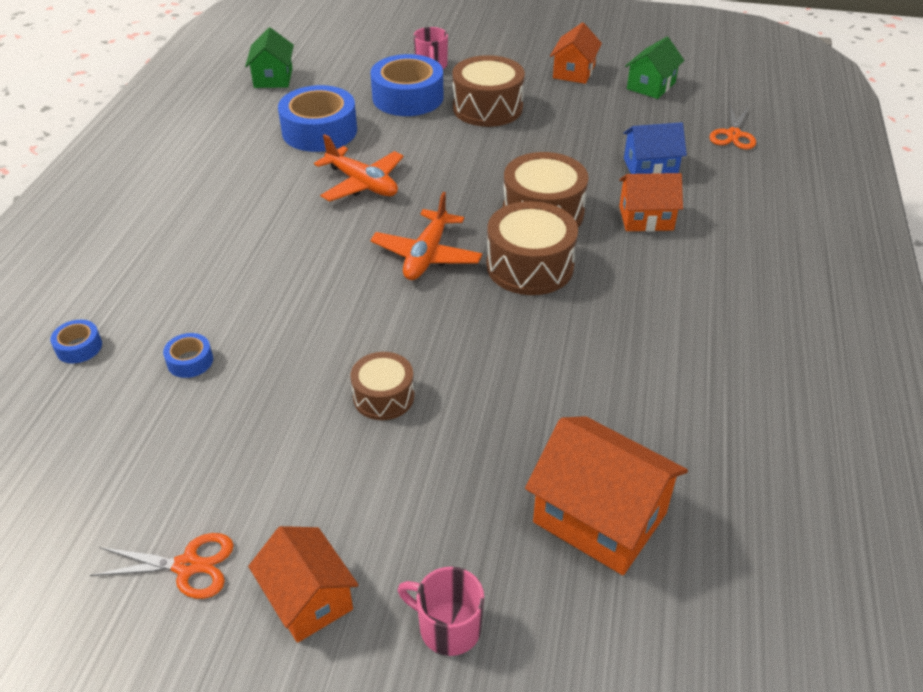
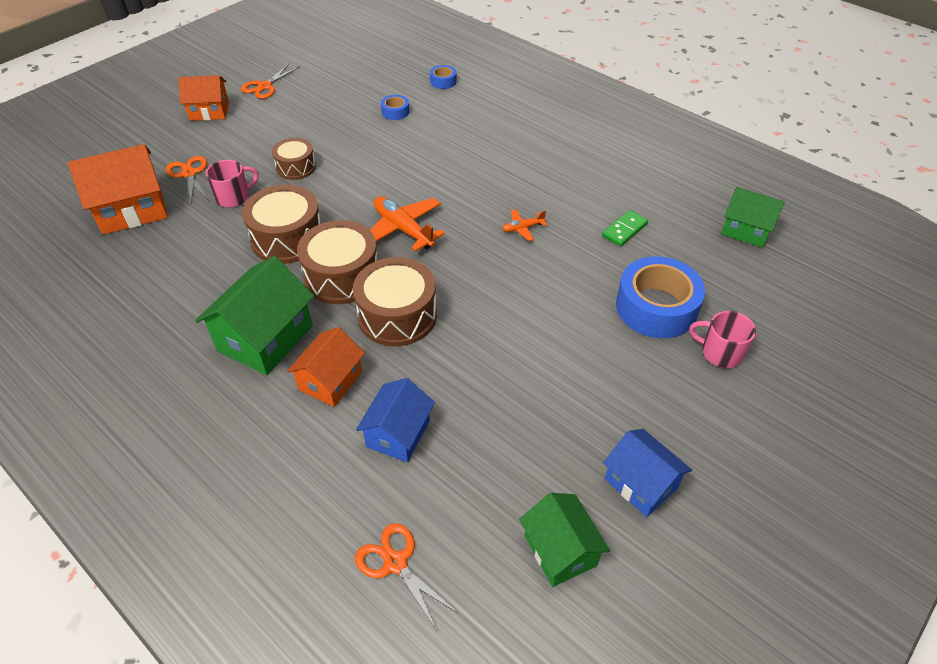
camera: 120 degrees right, 5 degrees up
blue tape [278,85,357,152] -> green domino [602,210,648,247]
orange plane [314,134,404,201] -> orange plane [502,209,547,241], size x0.51
pink mug [398,567,484,656] -> pink mug moved to [206,160,259,207]
brown drum [452,55,525,127] -> brown drum moved to [242,185,321,264]
orange house [550,22,602,84] -> blue house [603,429,692,517]
none -> orange scissors [166,156,208,203]
none -> green house [195,256,314,375]

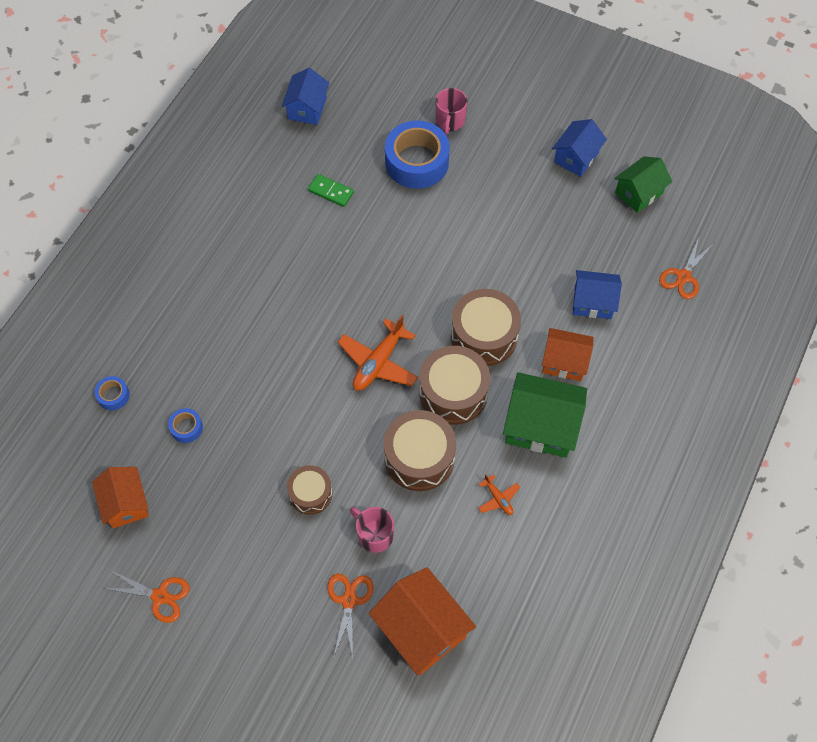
camera: 105 degrees left, 15 degrees up
orange scissors [166,156,208,203] -> orange scissors turned 135 degrees clockwise [327,574,374,658]
orange house [178,75,229,121] -> orange house moved to [92,467,149,528]
orange plane [502,209,547,241] -> orange plane moved to [478,474,520,515]
green house [721,187,785,248] -> blue house [282,68,329,125]

